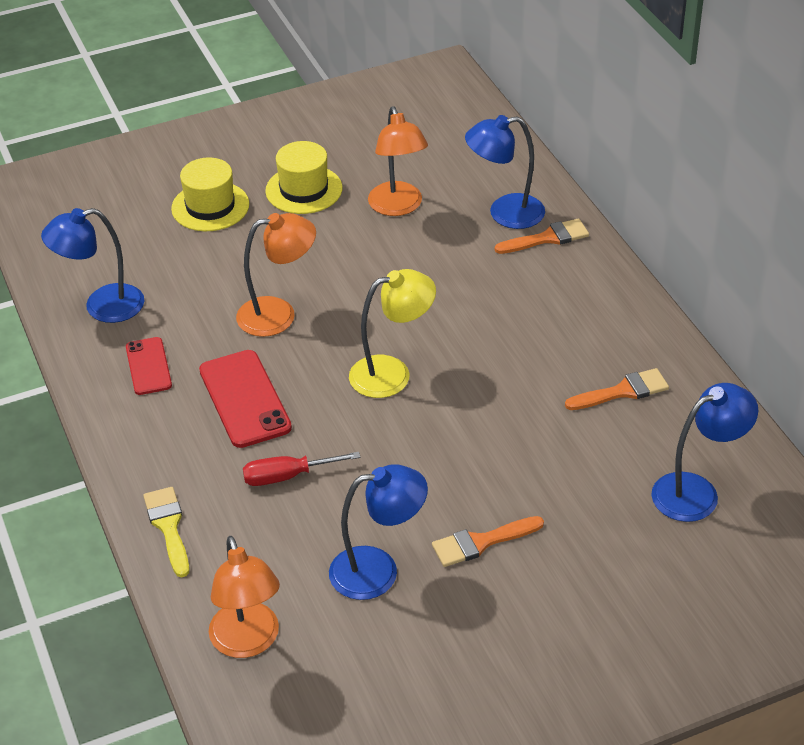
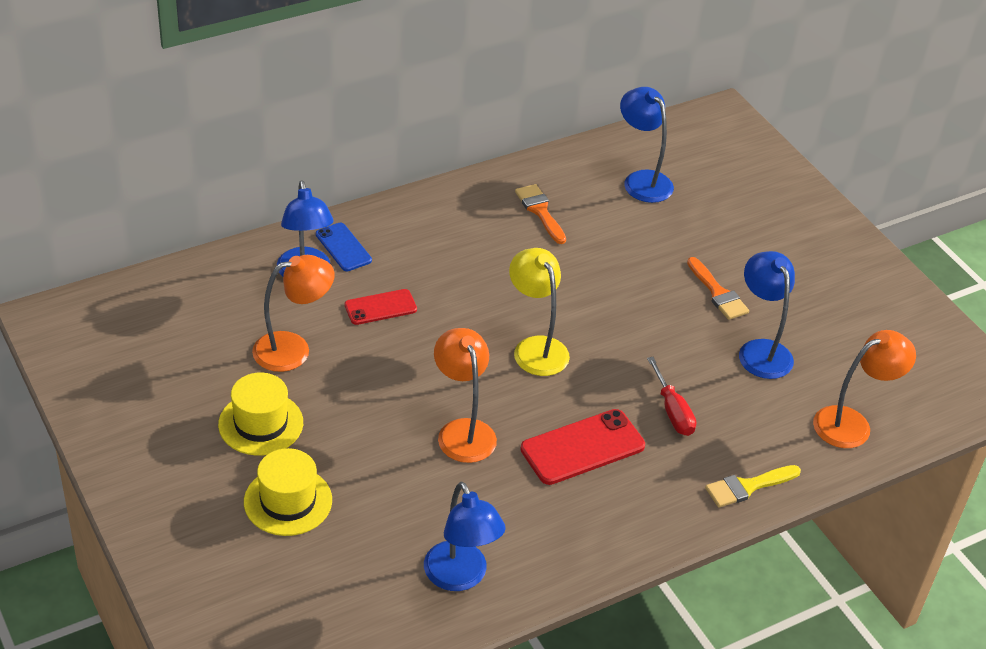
camera: 100 degrees left, 0 degrees up
red phone [126,337,172,395] -> red phone moved to [345,289,417,325]
orange brush [494,218,589,254] -> blue phone [316,223,372,271]

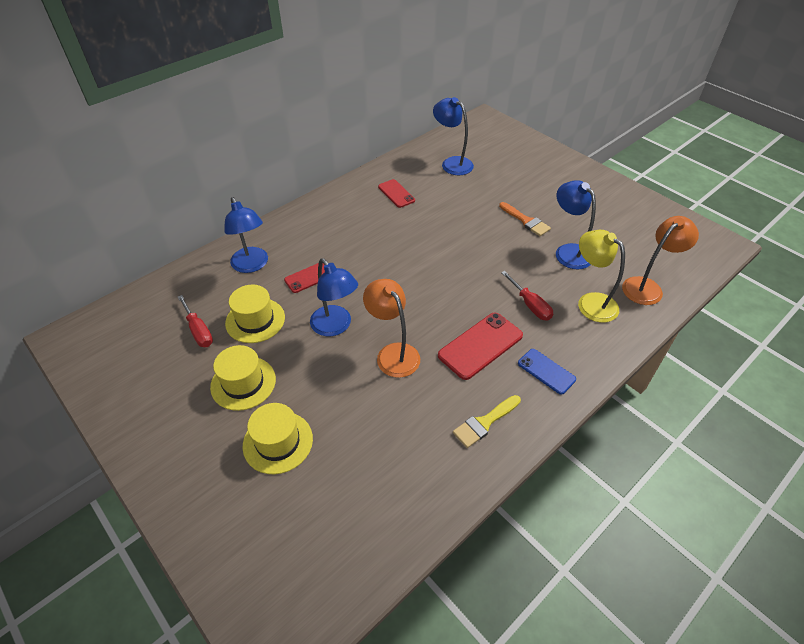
camera: 10 degrees left, 5 degrees up
orange lamp [252,255,334,372] -> yellow hat [225,285,285,343]
blue phone [316,223,372,271] -> blue phone moved to [518,349,576,395]
blue lamp [424,482,506,591] -> blue lamp moved to [310,258,358,336]
yellow lamp [509,248,570,376] -> yellow lamp moved to [578,230,625,323]
orange brush [515,184,566,244] -> red phone [378,179,415,208]
yellow brush [705,465,801,507] -> yellow brush moved to [453,395,521,448]
none -> red screwdriver [178,295,213,347]

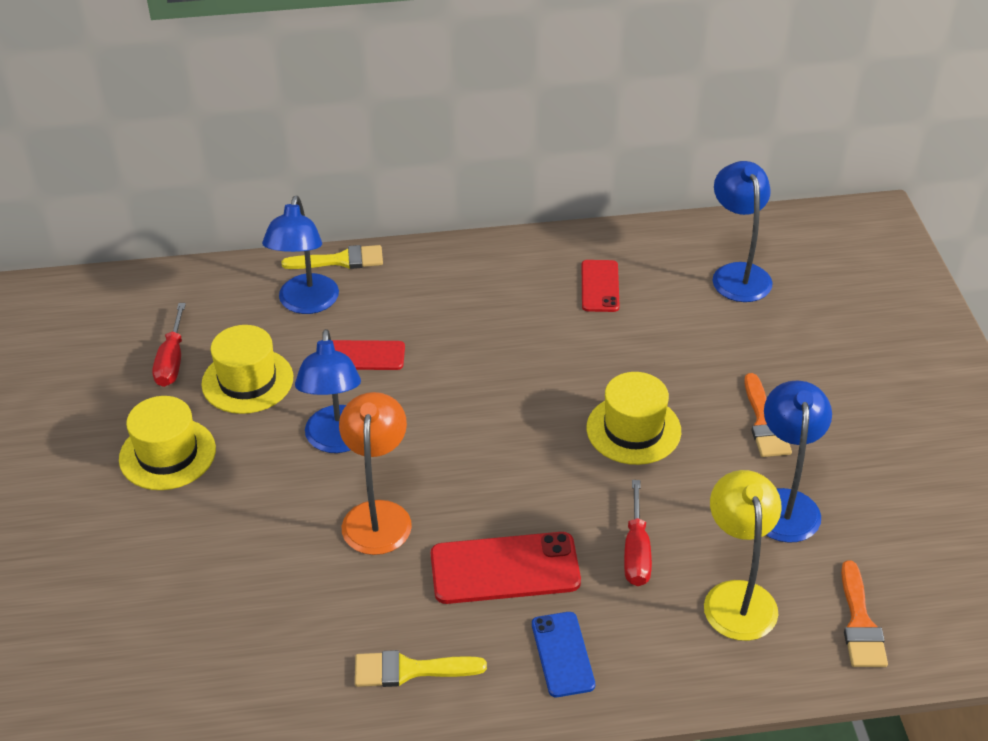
camera: 35 degrees right, 5 degrees down
yellow hat [243,403,313,474] -> yellow hat moved to [587,372,681,465]
orange lamp [622,216,699,305] -> orange brush [841,561,888,667]
none -> yellow brush [282,245,383,269]

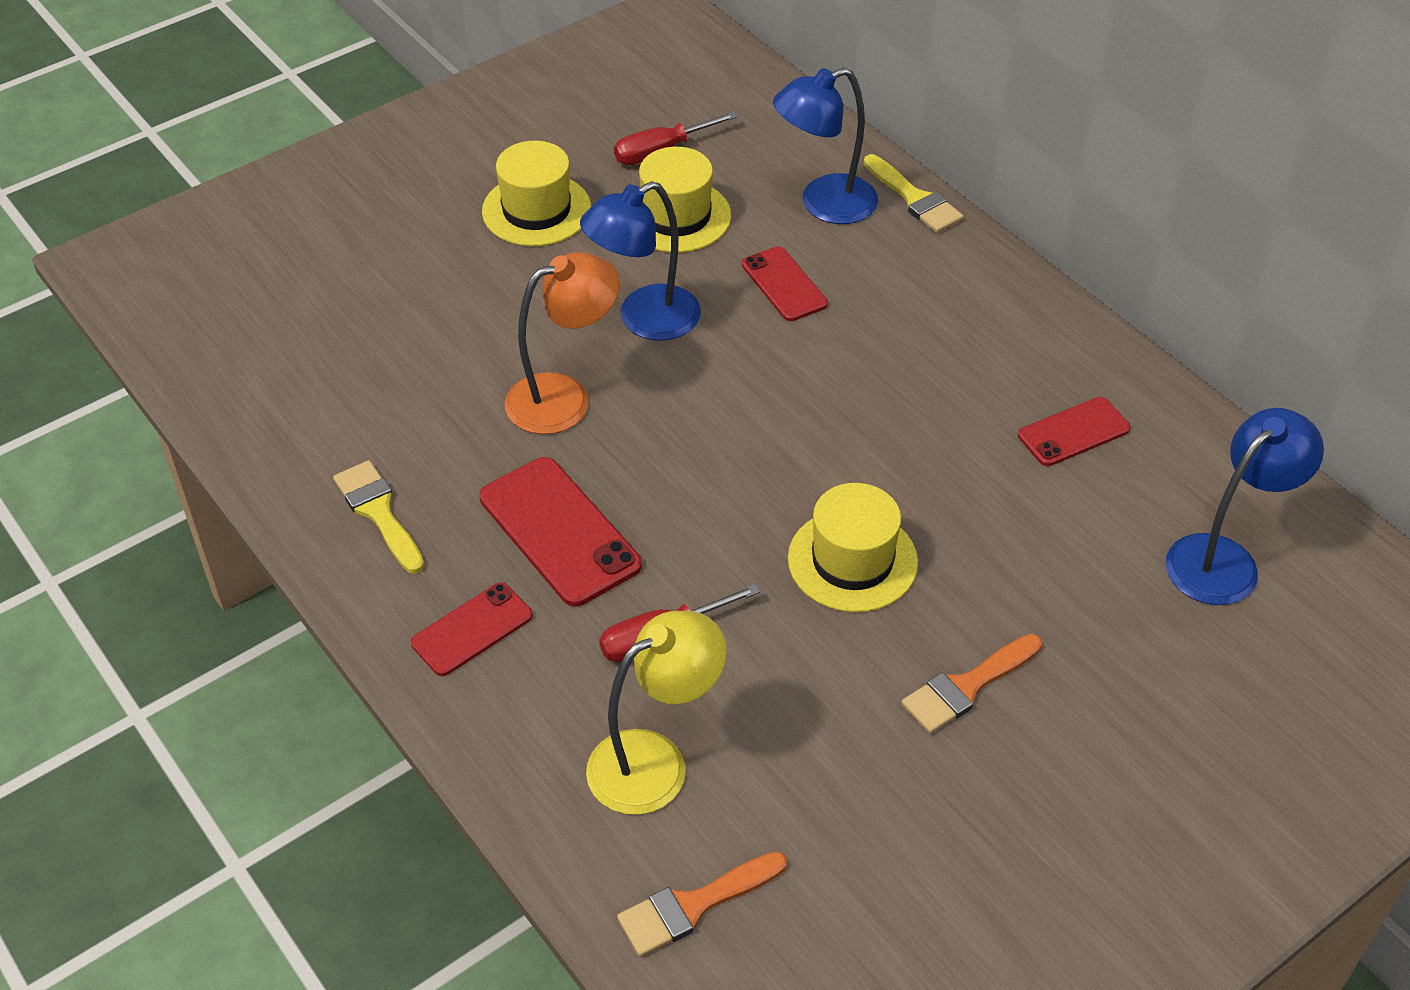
camera: 60 degrees right, 5 degrees up
blue phone [532,612,595,697] -> red phone [411,582,533,676]
blue lamp [764,381,832,543] -> none

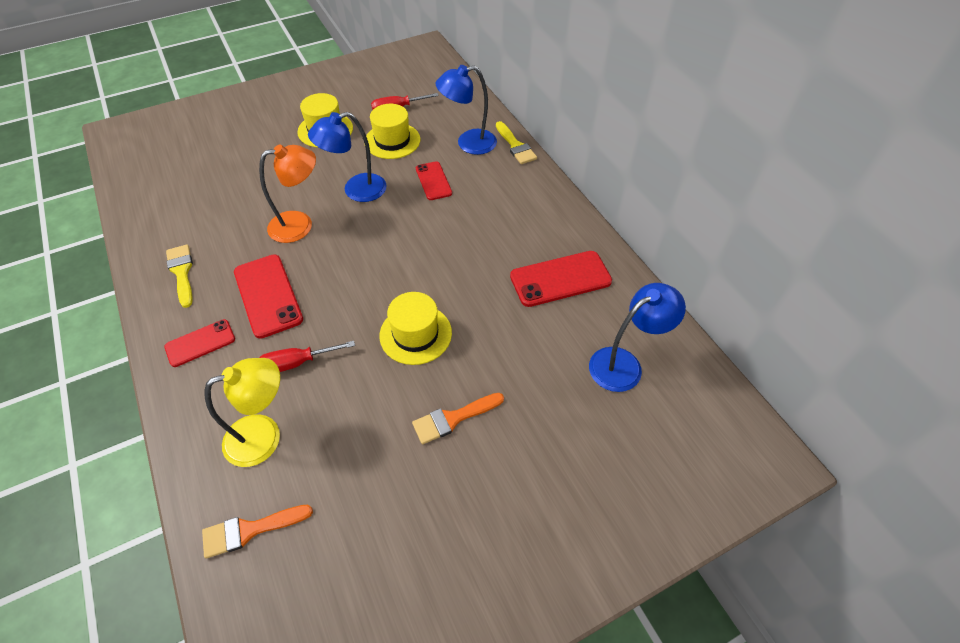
camera: 10 degrees right, 5 degrees up
red phone [1018,397,1130,466] -> red phone [510,251,612,307], size x1.61

